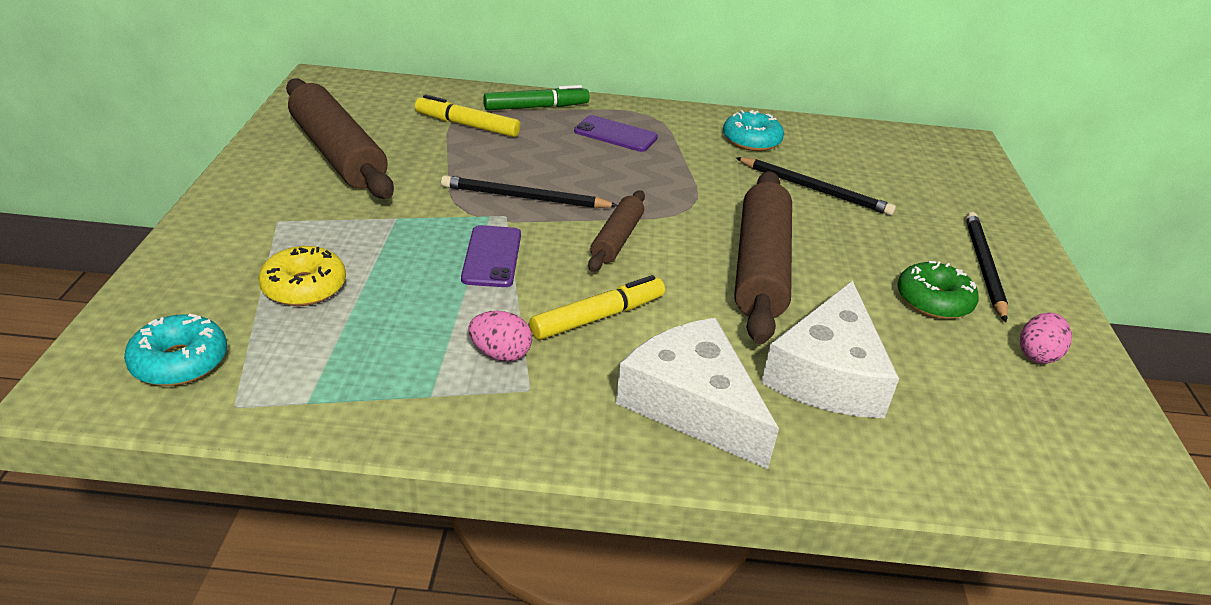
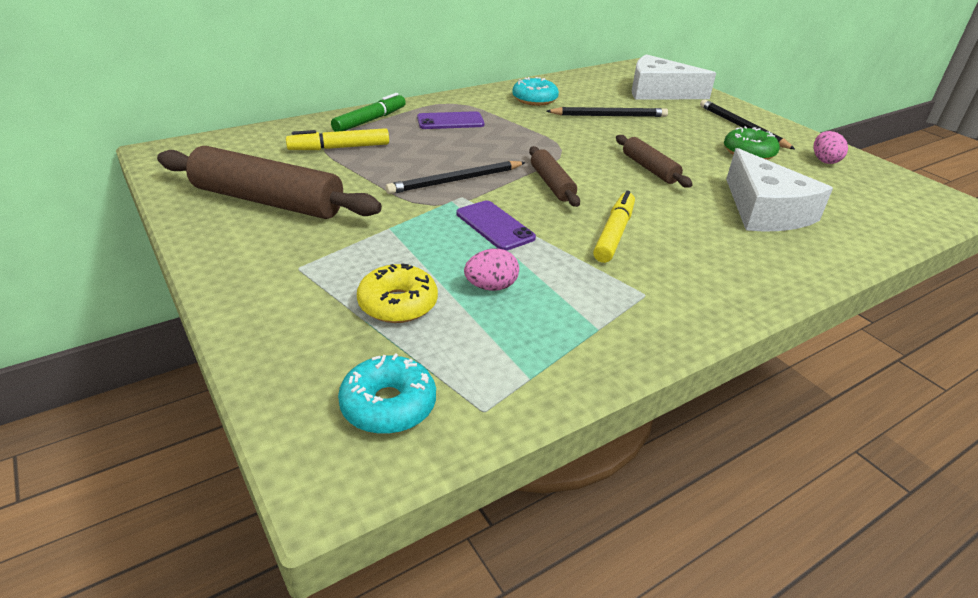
camera: 35 degrees left, 0 degrees up
pink egg [468,311,532,362] -> pink egg moved to [464,248,519,291]
white cheese [616,318,779,469] -> white cheese moved to [632,54,716,100]
brown rolling pin [734,171,792,344] -> brown rolling pin [616,135,693,188], size x0.54

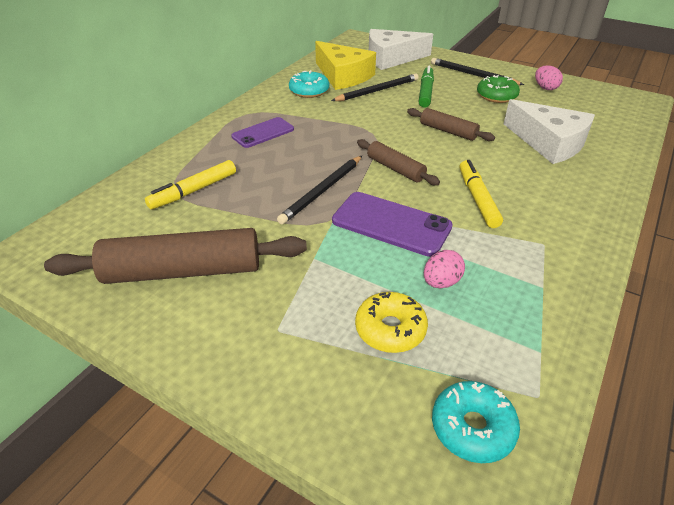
camera: 25 degrees left, 5 degrees up
green marker [331,93,406,132] -> green marker moved to [419,65,434,108]
purple phone [456,201,536,251] -> purple phone [332,192,453,257], size x1.51
none -> yellow cheese [315,41,376,90]

